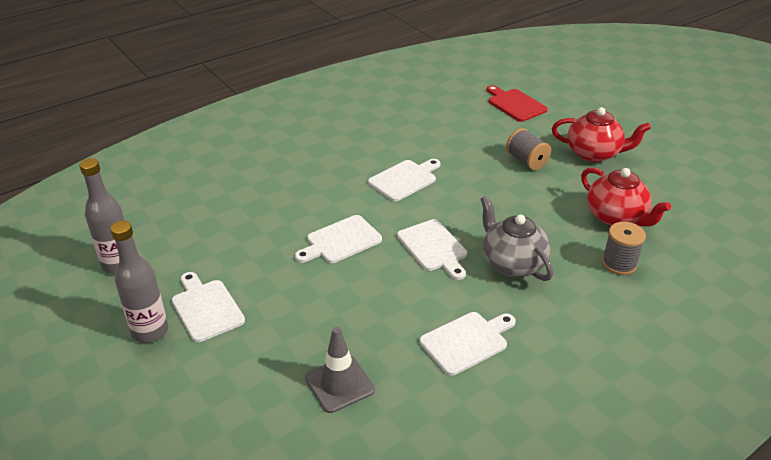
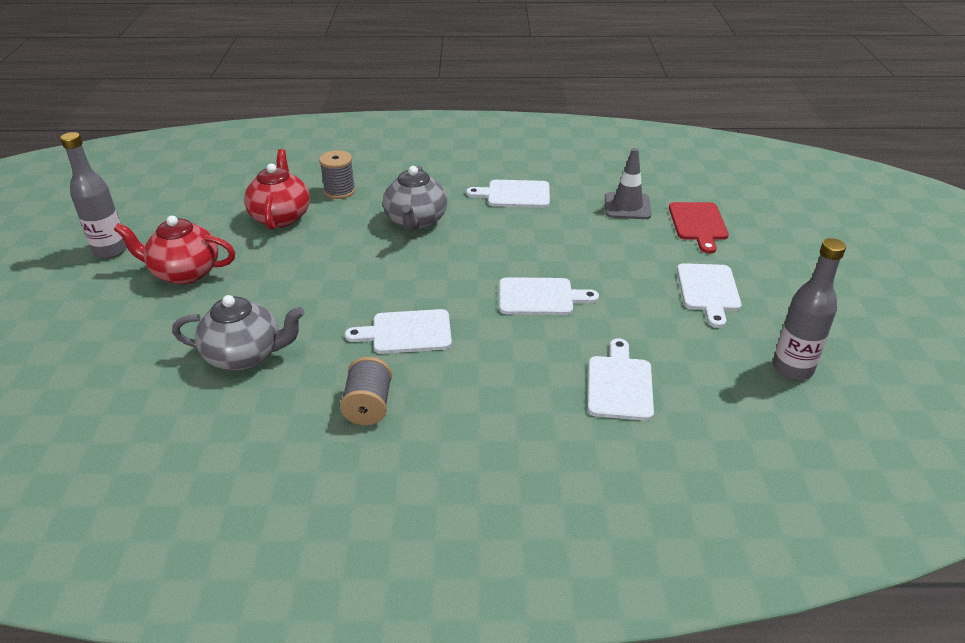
camera: 145 degrees left, 0 degrees up
grey bottle [110,221,168,343] -> grey bottle moved to [60,132,127,259]
white cutting board [397,219,467,280] -> white cutting board moved to [588,338,654,421]
red cutting board [487,85,548,122] -> red cutting board moved to [669,202,729,254]
grey spool [506,128,551,170] -> grey spool moved to [340,357,392,425]
red teapot [552,107,651,162] -> red teapot turned 45 degrees counterclockwise [114,216,235,284]
none -> grey teapot [172,295,305,371]

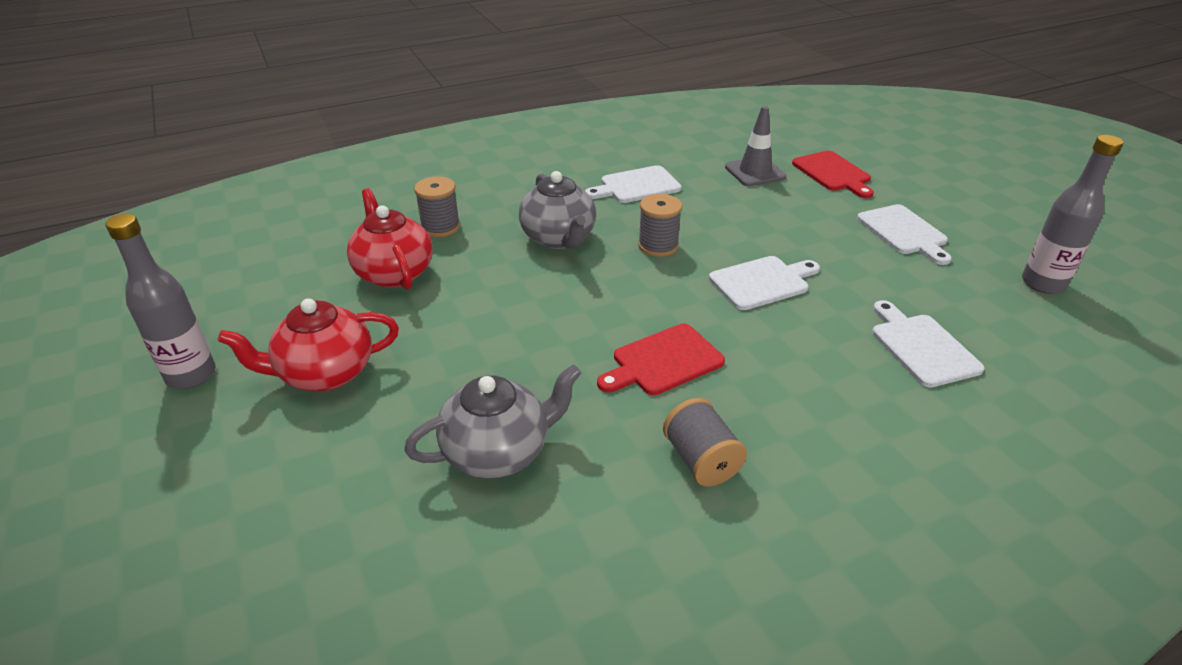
camera: 25 degrees left, 0 degrees up
white cutting board [345,309,452,354] -> red cutting board [597,324,725,395]
none -> grey spool [638,194,682,257]

